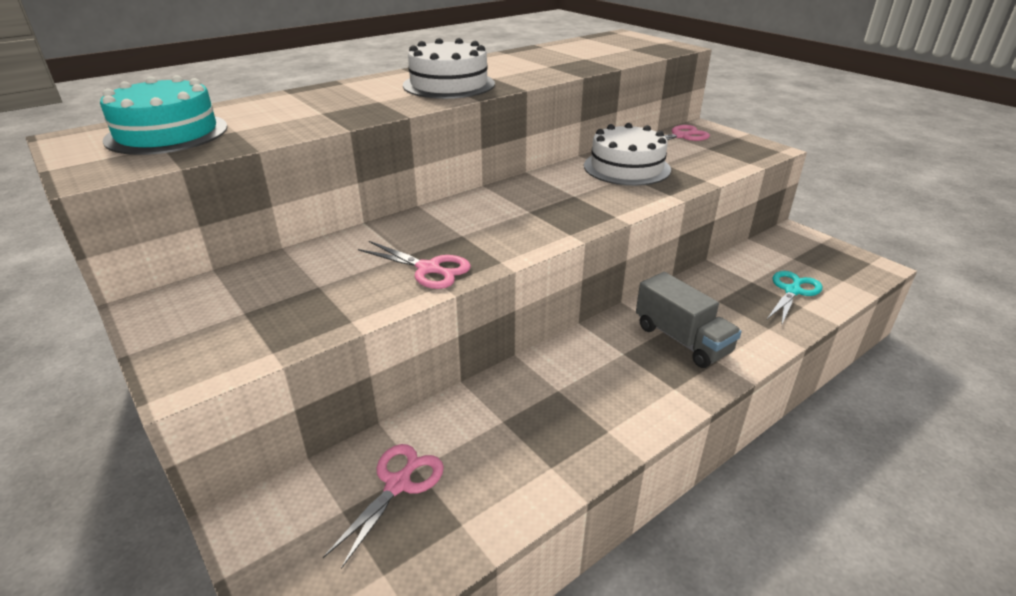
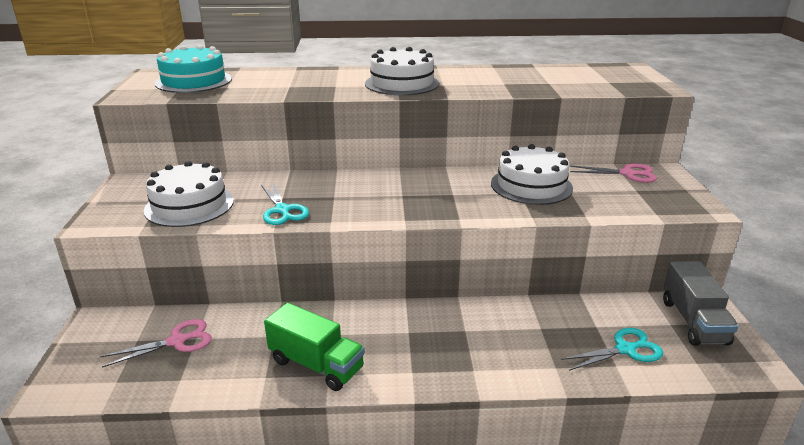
camera: 35 degrees right, 5 degrees down
pink scissors [358,241,471,289] -> turquoise scissors [261,183,309,225]
grey truck [636,272,742,368] -> grey truck moved to [663,261,739,346]
none -> white cake [144,161,234,227]
none -> green truck [264,303,365,391]

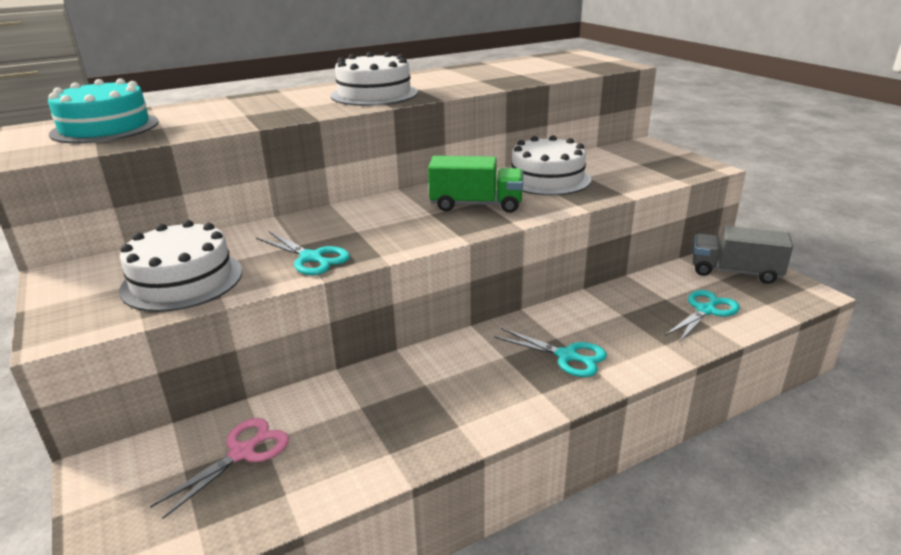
camera: 25 degrees left, 0 degrees up
green truck [264,303,365,391] -> green truck moved to [428,156,523,213]
pink scissors [569,163,657,183] -> none
grey truck [663,261,739,346] -> grey truck turned 135 degrees clockwise [693,226,793,284]
none -> turquoise scissors [494,328,607,377]

